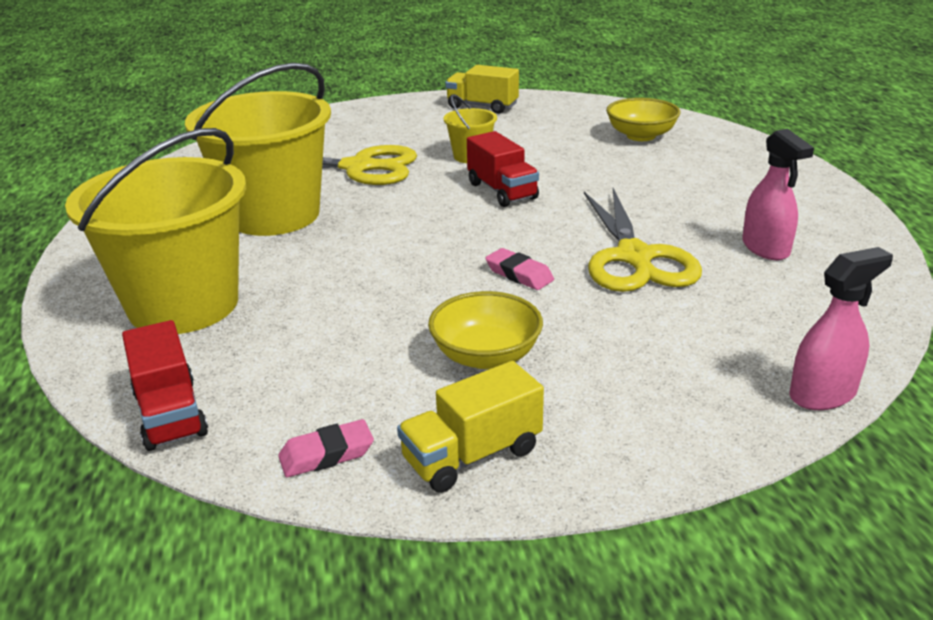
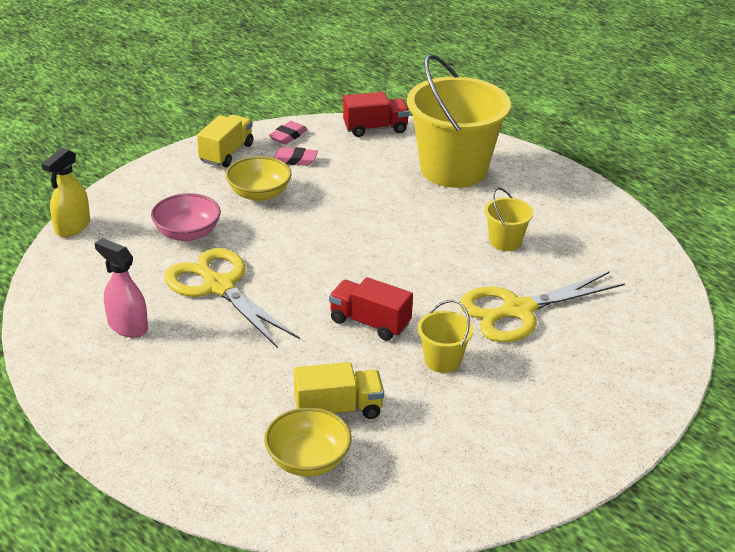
camera: 145 degrees right, 5 degrees up
red truck [122,320,208,451] -> red truck turned 135 degrees clockwise [343,92,409,137]
yellow bucket [185,63,331,236] -> yellow bucket [484,187,533,251], size x0.44
yellow truck [445,65,519,114] -> yellow truck moved to [294,362,384,419]
pink eraser [485,248,554,290] -> pink eraser moved to [274,147,318,166]
pink spray bottle [790,247,893,410] -> yellow spray bottle [42,147,90,237]
none -> pink bowl [151,193,221,241]

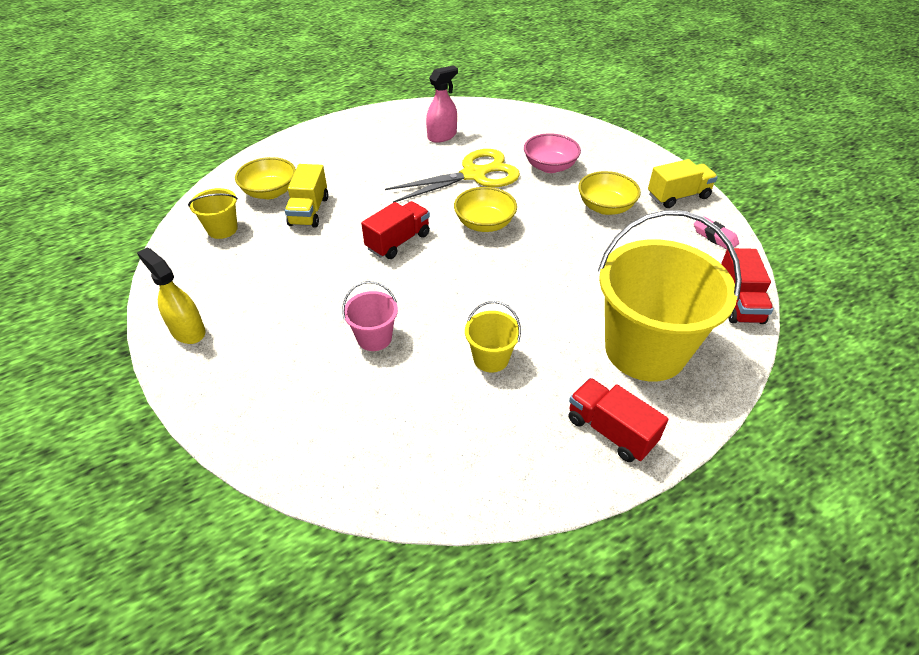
camera: 105 degrees right, 10 degrees up
yellow spray bottle [42,147,90,237] -> yellow spray bottle moved to [137,248,205,344]
yellow truck [197,115,253,167] -> yellow truck turned 60 degrees counterclockwise [648,159,718,208]
pink eraser [274,147,318,166] -> none
yellow bucket [417,300,473,373] -> yellow bucket moved to [188,188,238,239]
yellow scissors [460,271,625,342] -> pink bucket [342,281,398,351]
none -> yellow bowl [454,187,517,232]
none -> red truck [569,378,669,462]

